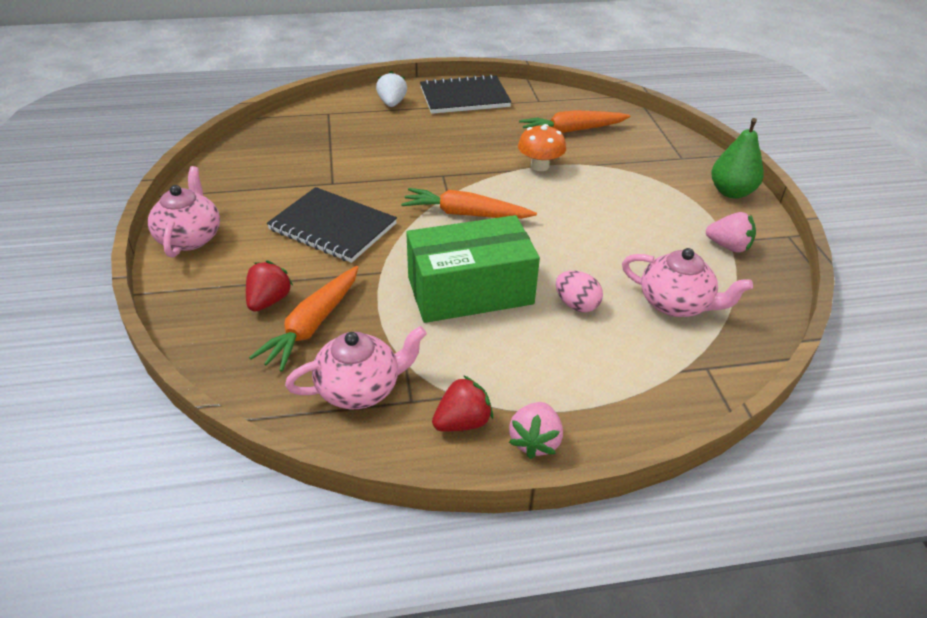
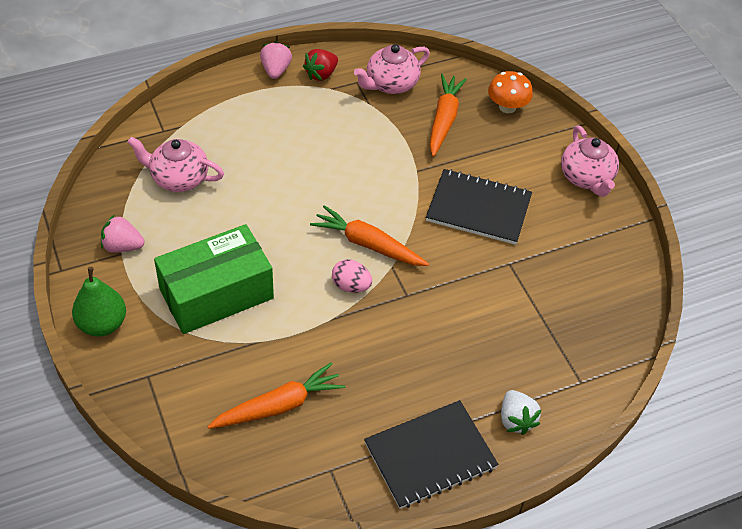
camera: 165 degrees right, 10 degrees up
red strawberry [246,261,293,312] -> none
orange carrot [401,188,537,219] -> orange carrot turned 150 degrees counterclockwise [310,205,429,266]
green box [406,215,540,323] -> green box moved to [154,224,274,334]
orange mushroom [518,124,566,171] -> orange mushroom moved to [488,71,533,113]
pink egg [556,271,603,312] -> pink egg moved to [332,259,372,293]

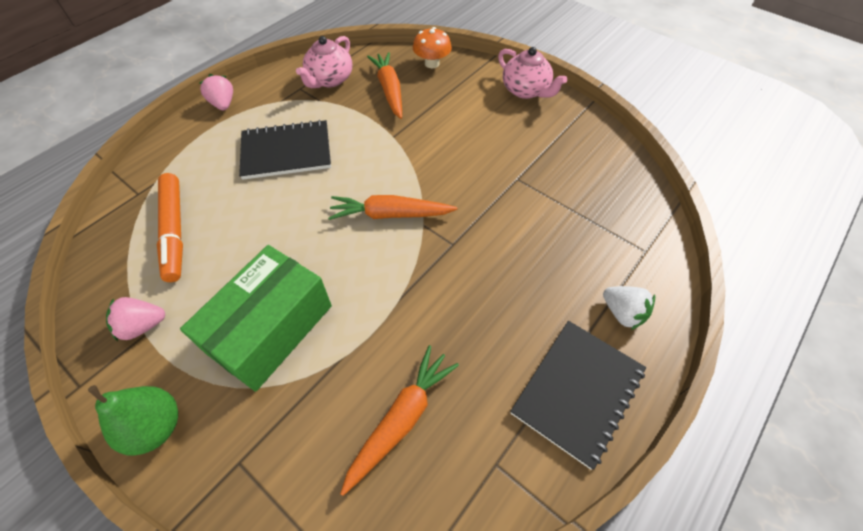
camera: 25 degrees left, 5 degrees up
pink teapot [127,136,224,192] -> orange marker [157,173,183,282]
red strawberry [303,49,338,81] -> none
pink egg [332,259,372,293] -> none
black notebook [426,169,532,245] -> black notebook moved to [239,120,331,180]

